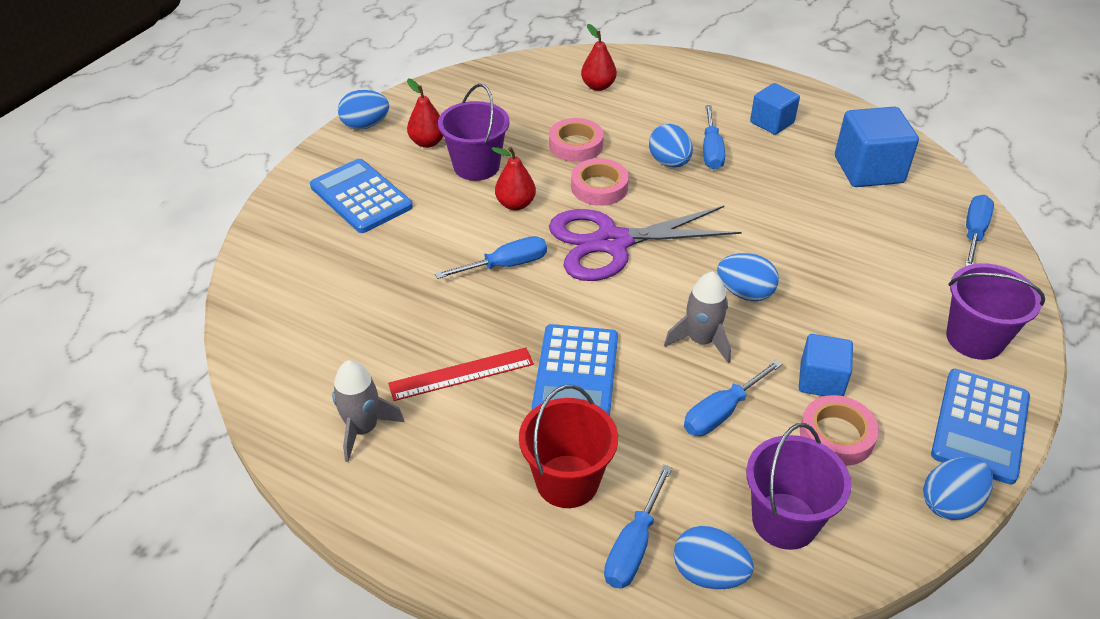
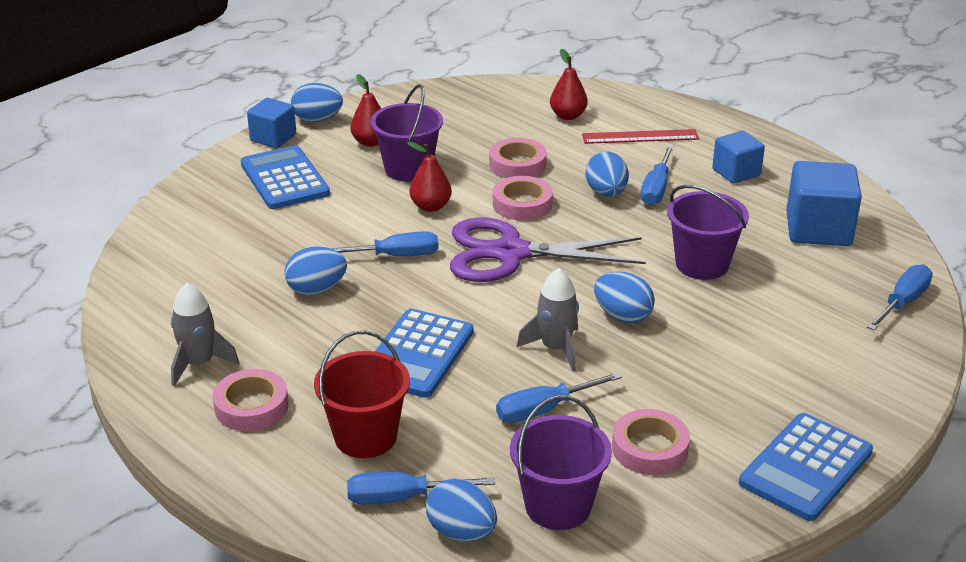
camera: 15 degrees right, 10 degrees down
red ruler [388,348,534,401] -> red ruler moved to [582,129,699,144]
blue screwdriver [604,465,672,588] -> blue screwdriver turned 45 degrees clockwise [347,472,495,504]
blue cube [799,334,853,396] -> blue cube moved to [247,98,296,148]
blue egg [923,457,993,520] -> blue egg moved to [284,247,347,295]
purple bucket [946,263,1045,360] -> purple bucket moved to [667,185,749,280]
none -> pink tape [213,369,289,431]

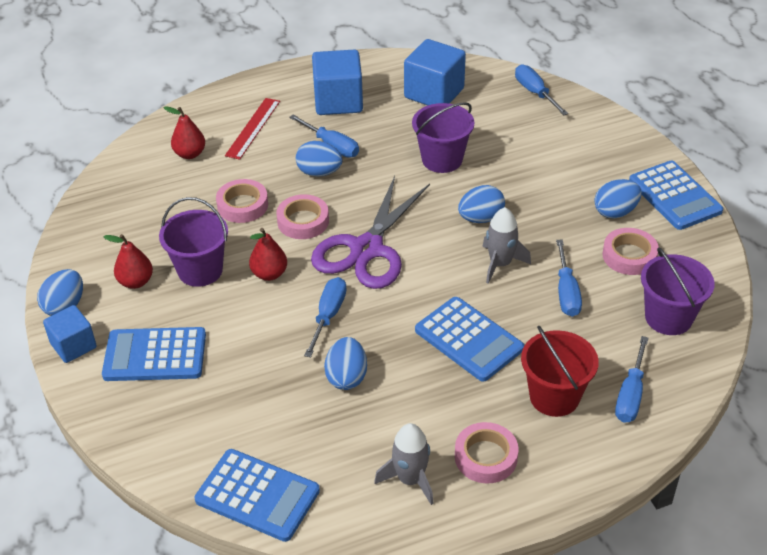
camera: 65 degrees left, 10 degrees up
blue egg [426,479,497,541] -> blue egg moved to [594,179,642,218]
blue cube [712,131,765,184] -> blue cube [312,49,363,115], size x1.60
none -> blue calculator [195,449,320,542]

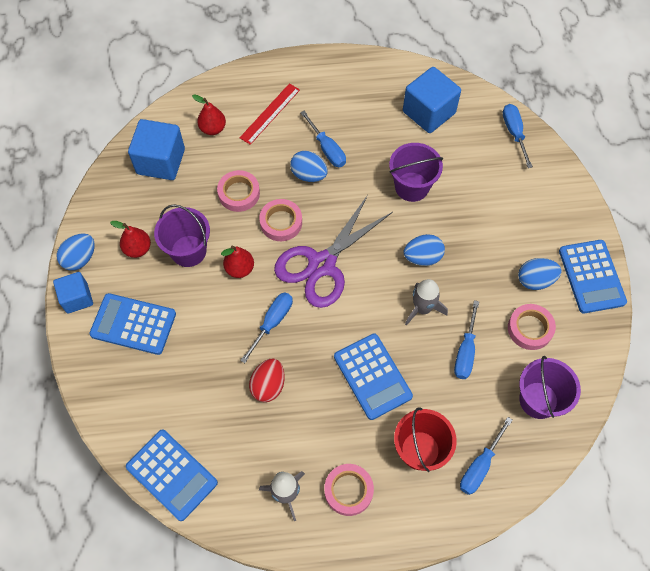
camera: 15 degrees right, 20 degrees up
blue cube [312,49,363,115] -> blue cube moved to [128,119,185,180]
blue egg [324,337,367,390] -> red egg [249,358,285,402]

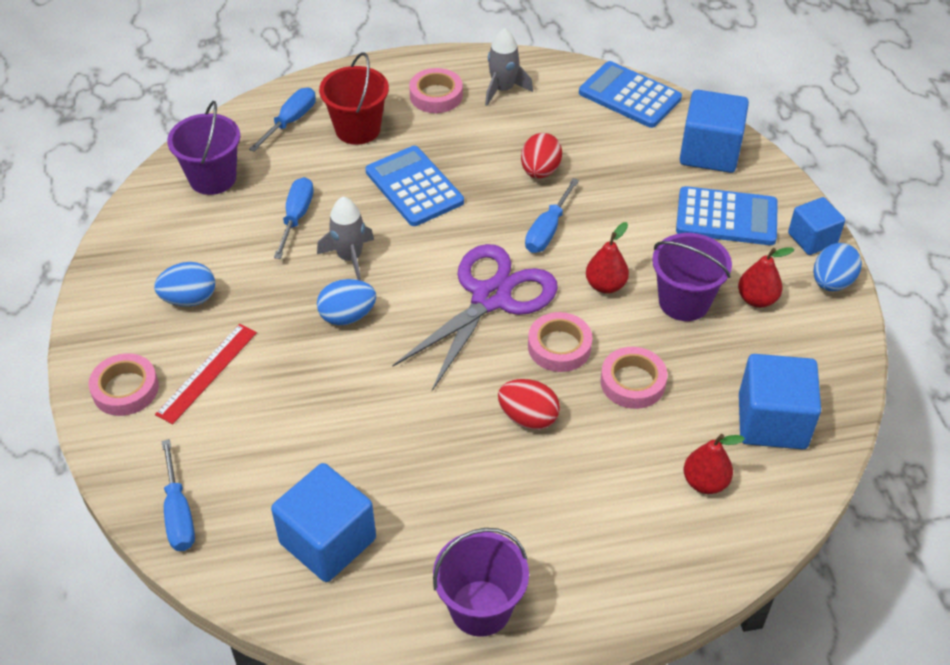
camera: 175 degrees right, 15 degrees down
red ruler [240,83,300,145] -> red ruler moved to [155,324,257,424]
blue egg [290,151,327,182] -> red egg [498,379,560,430]
blue screwdriver [300,111,346,167] -> none
purple bucket [389,143,443,202] -> purple bucket moved to [433,528,529,637]
pink tape [508,304,556,350] -> pink tape moved to [89,353,159,416]
blue calculator [559,240,627,313] -> none
none -> blue cube [680,90,749,173]

